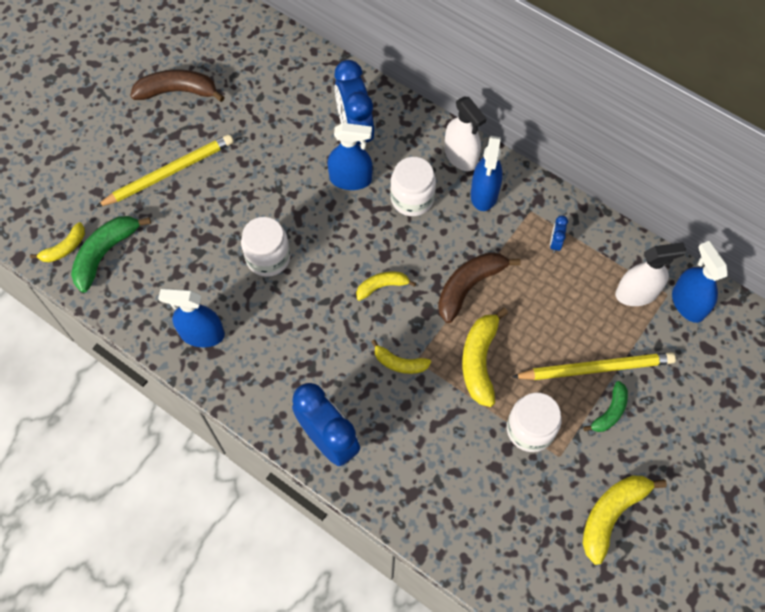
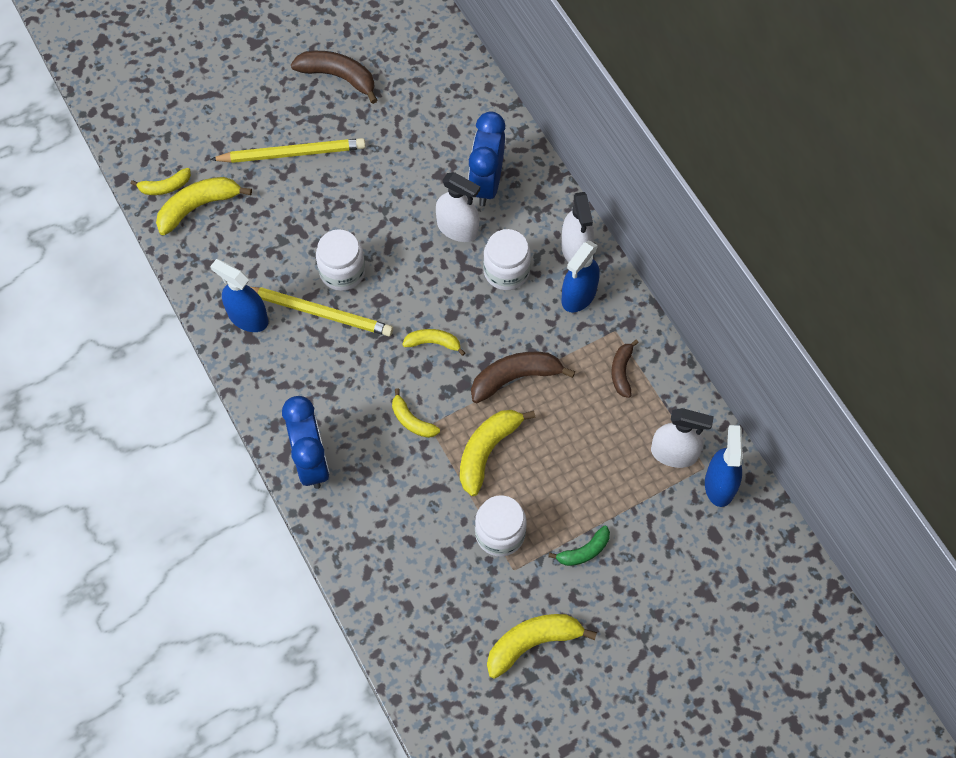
camera: 25 degrees right, 0 degrees up
green banana [71,216,151,293] -> yellow banana [156,177,252,235]
blue spray bottle [327,123,373,190] -> white spray bottle [436,172,480,242]
yellow pencil [512,352,676,380] -> yellow pencil moved to [251,287,393,337]
blue clock [550,215,568,253] -> brown banana [611,339,639,398]

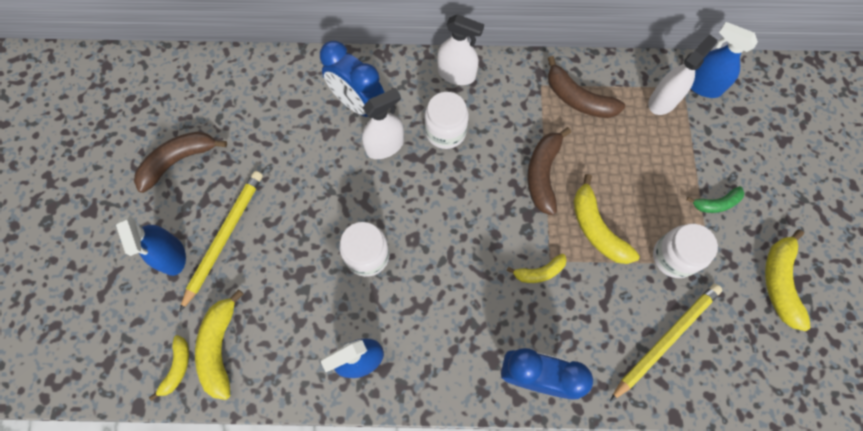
camera: 60 degrees left, 5 degrees up
yellow pencil [251,287,393,337] -> yellow pencil moved to [610,284,722,401]
yellow banana [402,329,465,356] -> none
green banana [548,526,610,566] -> green banana turned 75 degrees clockwise [686,186,744,213]
blue spray bottle [561,241,600,313] -> blue spray bottle moved to [116,215,186,276]
brown banana [611,339,639,398] -> brown banana [548,56,625,118], size x1.67

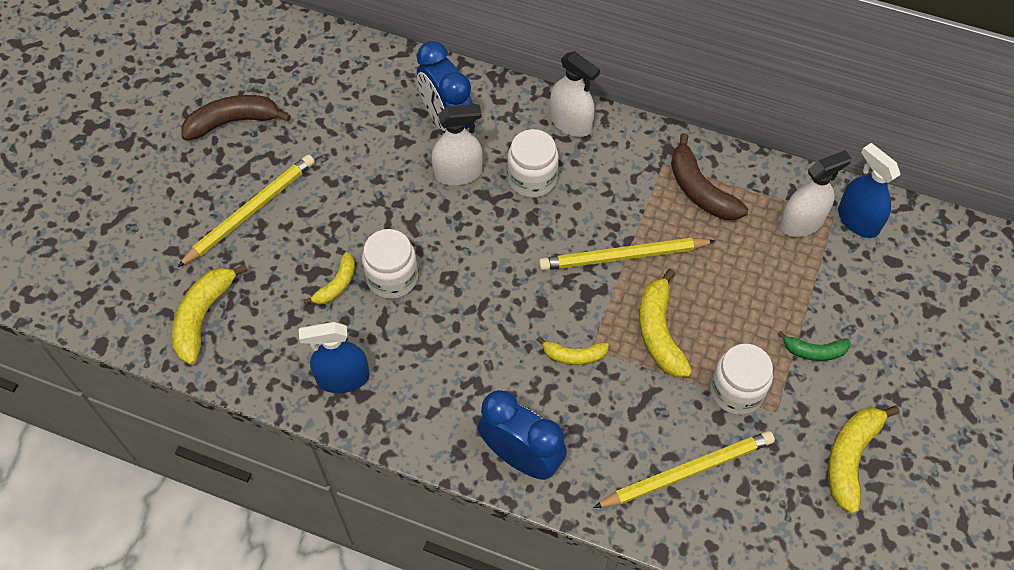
camera: 20 degrees right, 10 degrees down
blue spray bottle [116,215,186,276] -> none
yellow banana [149,335,189,401] -> yellow banana moved to [303,252,355,305]
brown banana [527,127,571,215] -> yellow pencil [539,238,715,271]

